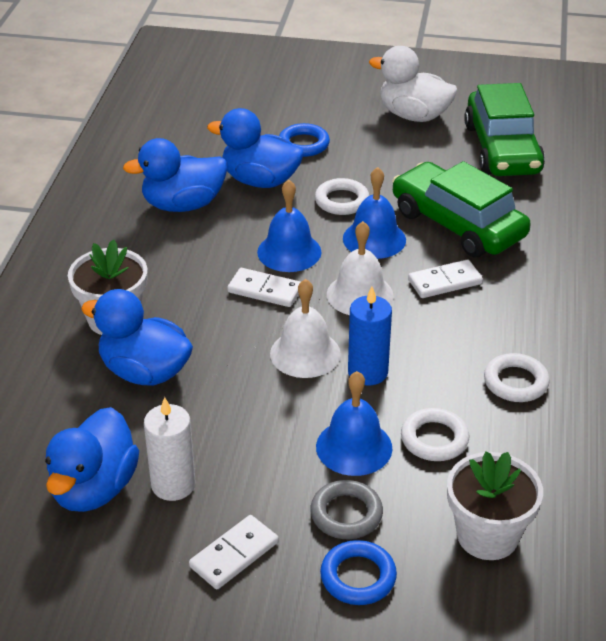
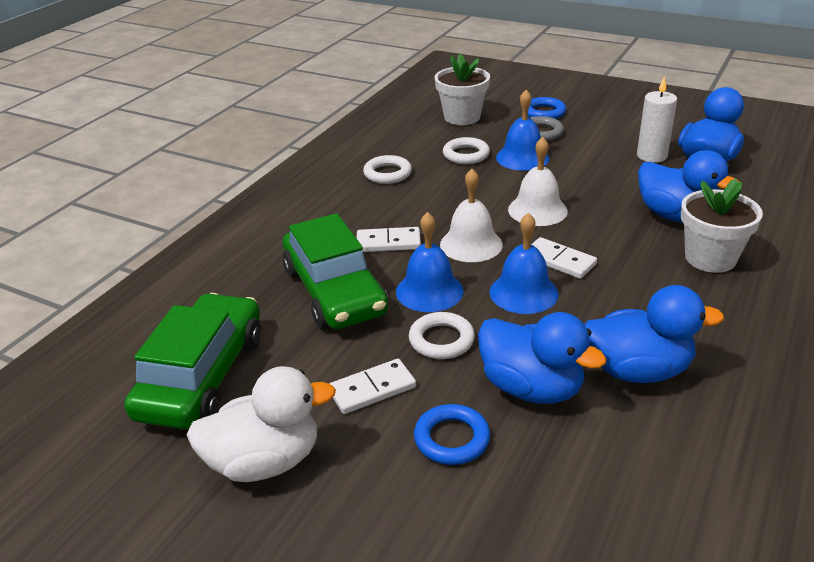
camera: 160 degrees left, 5 degrees down
white domino [189,515,279,589] -> white domino moved to [329,359,416,414]
blue candle [348,287,392,385] -> none
white duck [369,46,457,122] -> white duck turned 60 degrees counterclockwise [187,366,336,482]

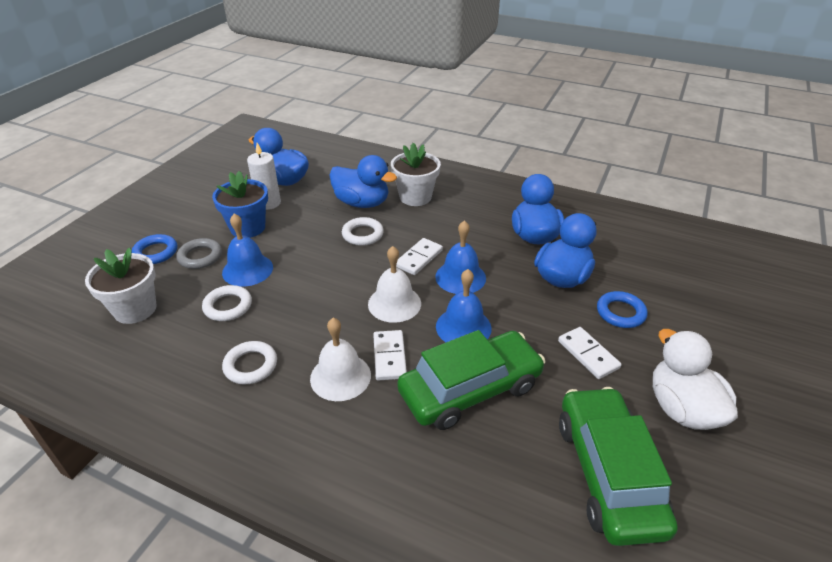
camera: 95 degrees left, 5 degrees up
green car [124,293,261,429] -> green car turned 75 degrees clockwise [559,387,678,546]
white ring [409,312,475,359] -> white ring moved to [342,217,384,246]
white bell [508,137,568,226] -> white bell moved to [310,318,371,401]
blue duck [638,150,739,223] -> blue duck turned 75 degrees clockwise [329,155,397,208]
none -> blue flower pot [212,171,268,238]

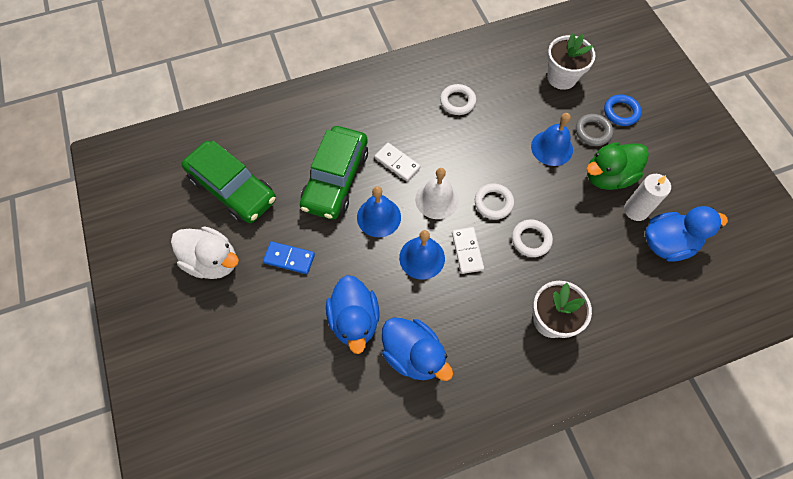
camera: 135 degrees right, 25 degrees up
white ring [202,285,252,321] -> white ring moved to [475,183,514,219]
blue flower pot [212,171,268,238] -> green duck [586,142,649,190]
white bell [310,318,371,401] -> none
blue duck [329,155,397,208] -> none
white domino [558,327,621,379] -> blue domino [263,242,315,274]
blue ring [597,291,648,328] -> none

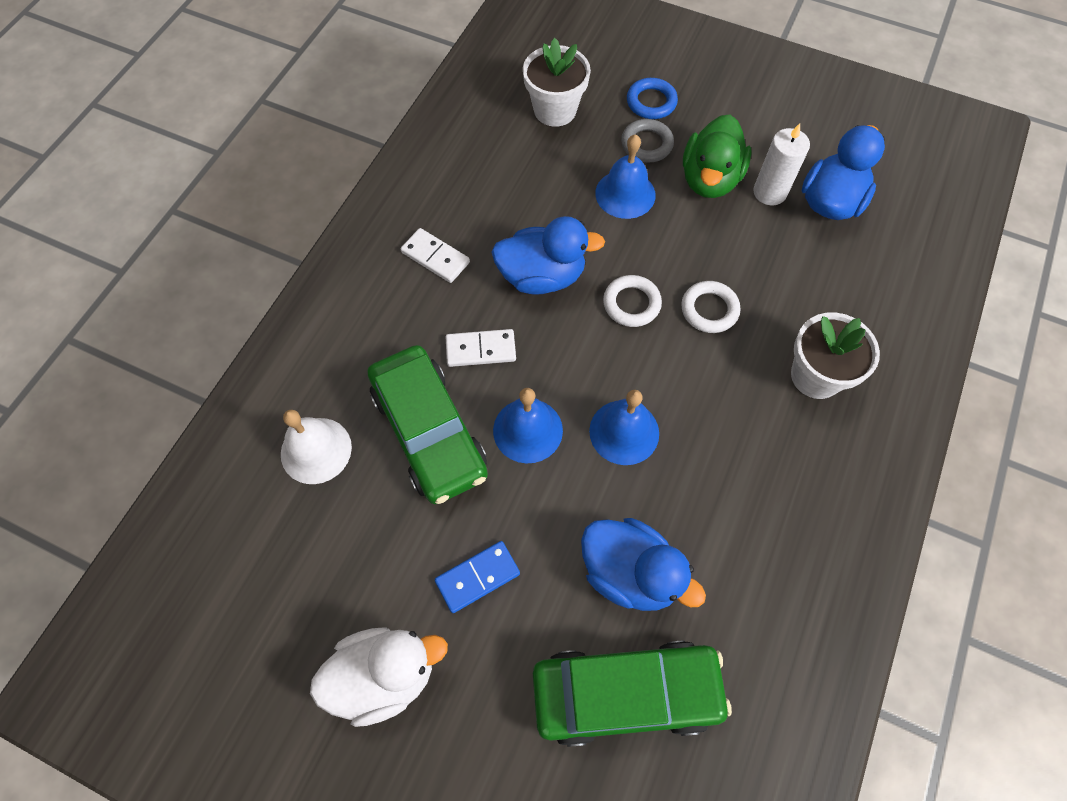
camera: 45 degrees left, 0 degrees up
green car [181,141,276,223] -> green car moved to [533,641,732,747]
blue duck [382,318,453,381] -> blue duck moved to [491,216,605,295]
white bell [415,168,459,219] -> white bell moved to [281,410,352,484]
white ring [440,84,476,115] -> none
white domino [452,227,484,274] -> white domino moved to [401,228,470,283]

